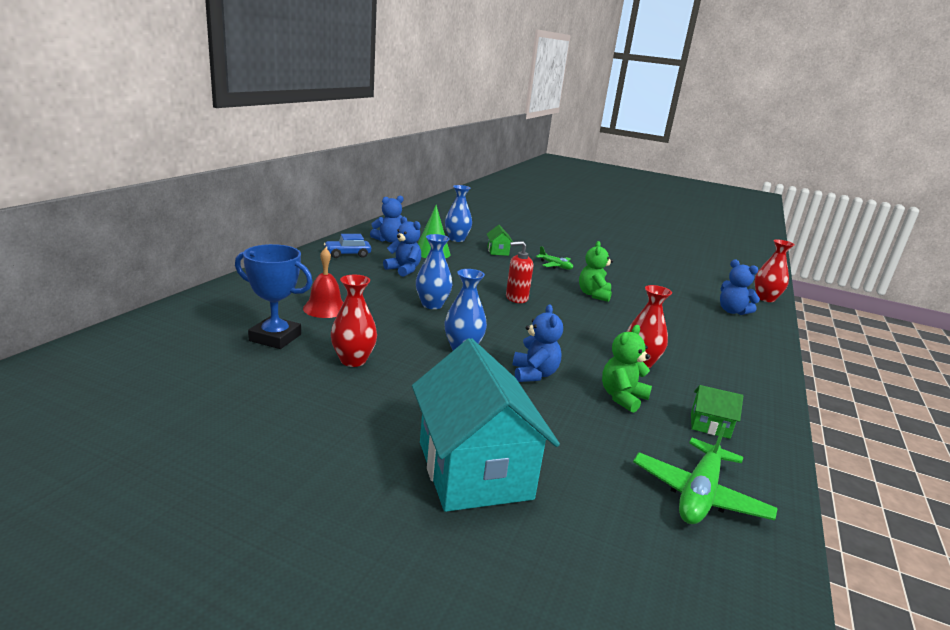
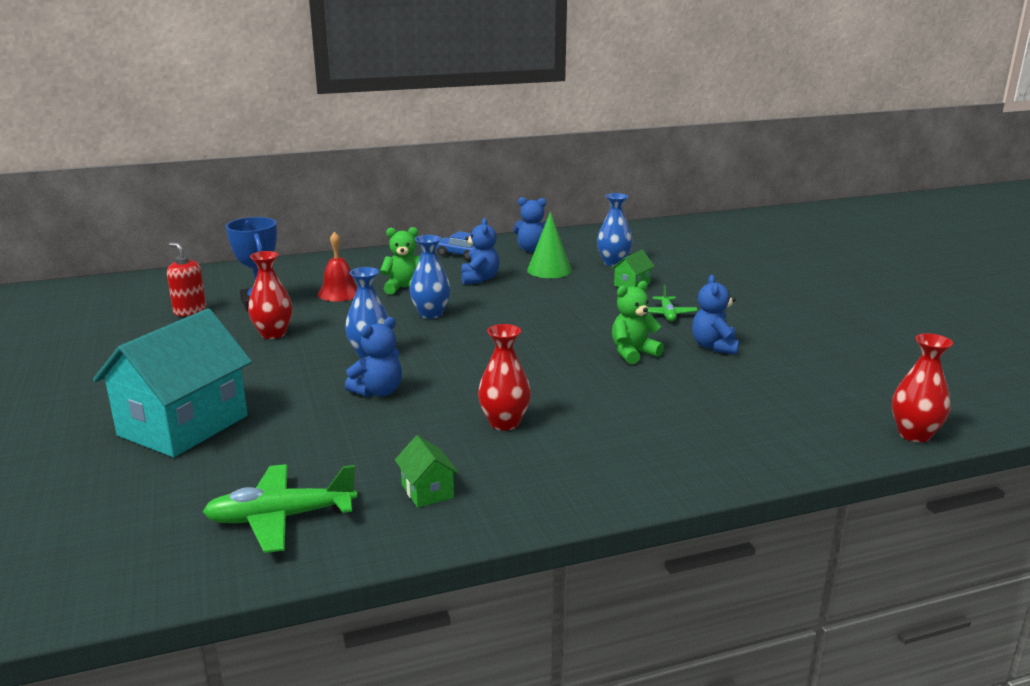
camera: 50 degrees right, 0 degrees up
red soap dispenser [506,241,533,303] -> red soap dispenser moved to [167,242,206,316]
green teddy bear [602,325,652,413] -> green teddy bear moved to [380,227,420,295]
blue teddy bear [720,260,760,315] -> blue teddy bear moved to [692,275,739,355]

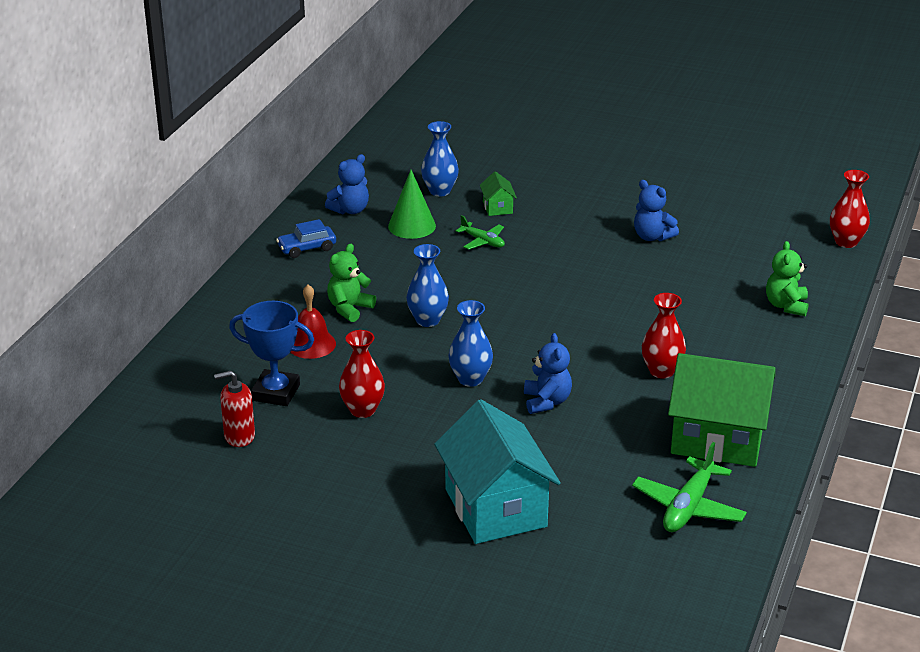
camera: 50 degrees left, 10 degrees up
green house [395,435,459,508] -> green house [668,353,776,467], size x2.38
blue teddy bear [461,218,499,285] -> none
green teddy bear [612,281,664,364] -> green teddy bear moved to [766,241,809,316]
green plane [647,285,698,321] -> green plane moved to [456,215,505,250]

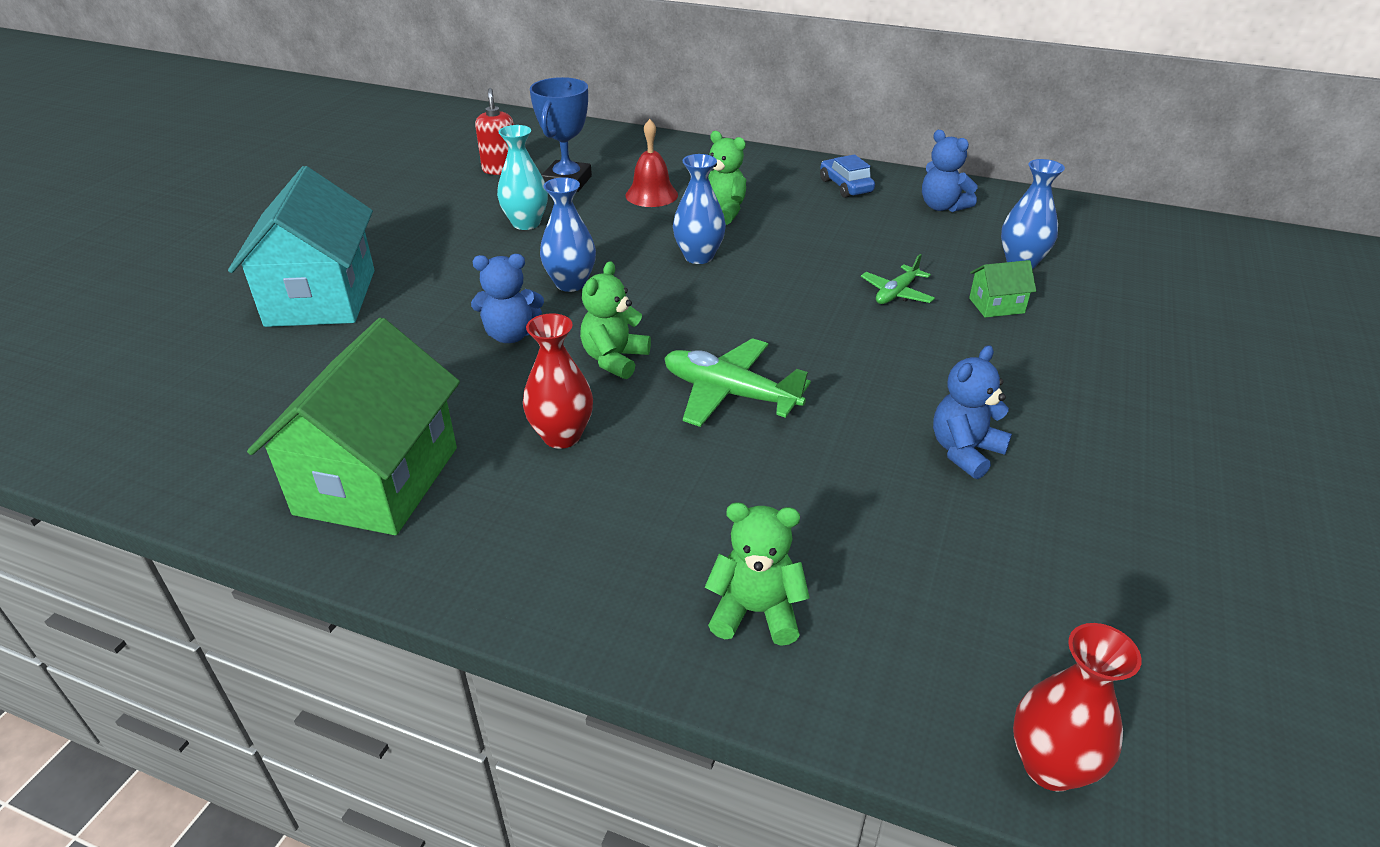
camera: 90 degrees right, 5 degrees up
red vase [339,330,385,418] -> turquoise vase [497,125,548,230]
green cone [388,170,436,239] -> none
turquoise house [434,399,561,544] -> turquoise house turned 75 degrees counterclockwise [228,166,375,327]
green plane [632,442,747,532] -> green plane moved to [664,338,811,427]
none -> green teddy bear [580,261,651,379]

